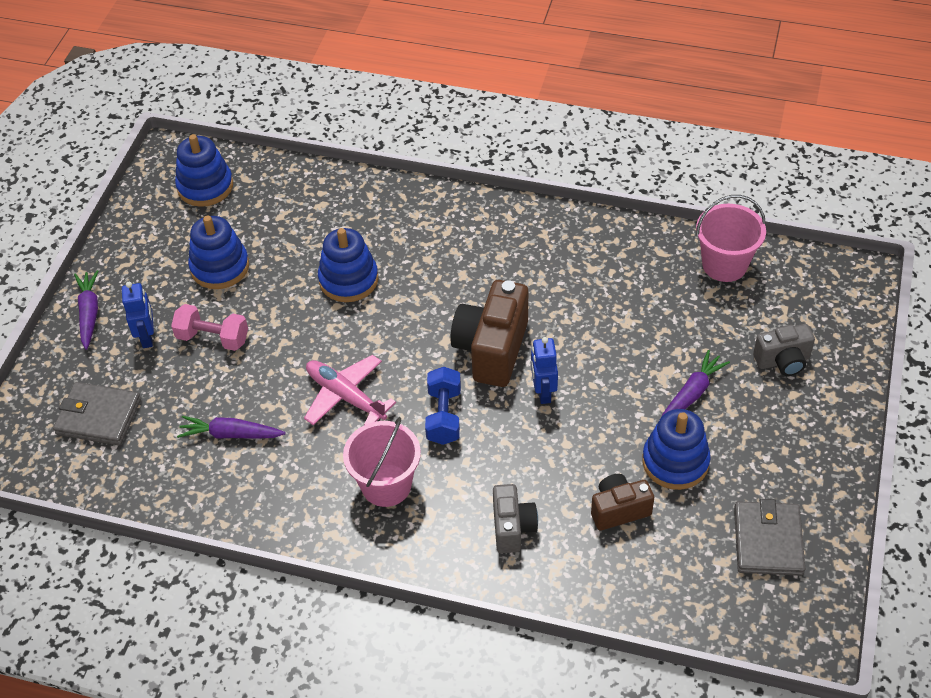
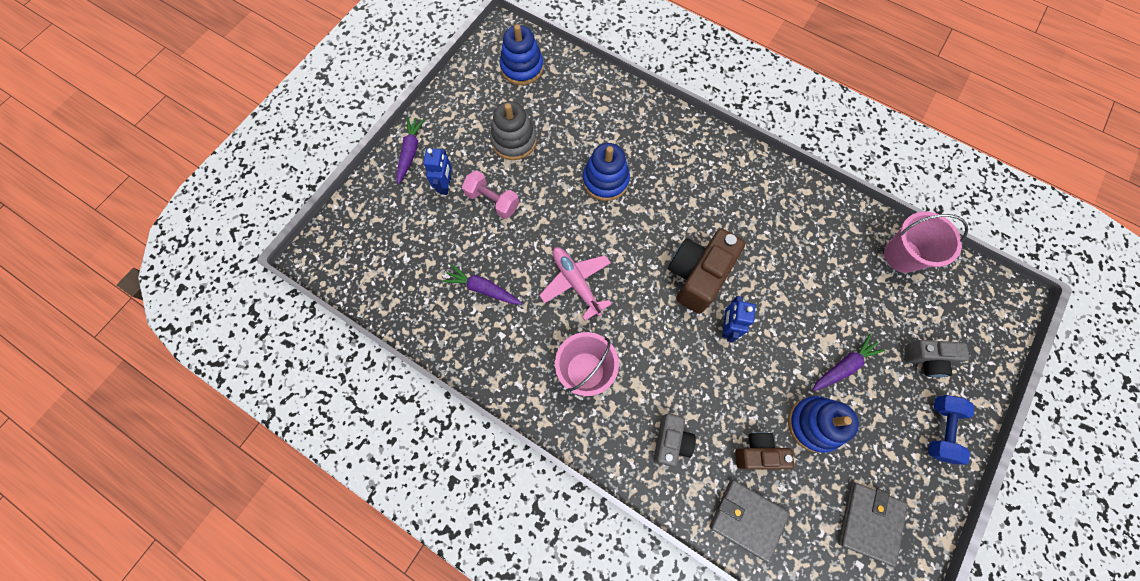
camera: 15 degrees right, 20 degrees up
grey wallet [53,382,141,446] -> grey wallet moved to [710,480,790,563]
blue stacking toy [188,216,249,289] -> grey stacking toy [490,101,537,160]
blue dumbbell [425,367,461,445] -> blue dumbbell moved to [929,395,974,465]

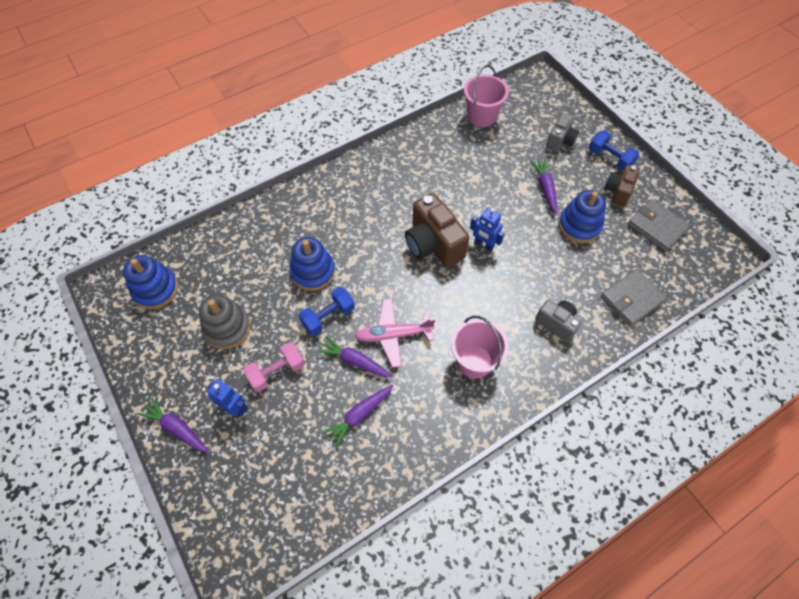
camera: 65 degrees left, 10 degrees down
brown camera [735,432,794,470] -> brown camera moved to [605,165,640,207]
none -> blue dumbbell [298,287,355,336]
none -> purple carrot [317,336,393,377]

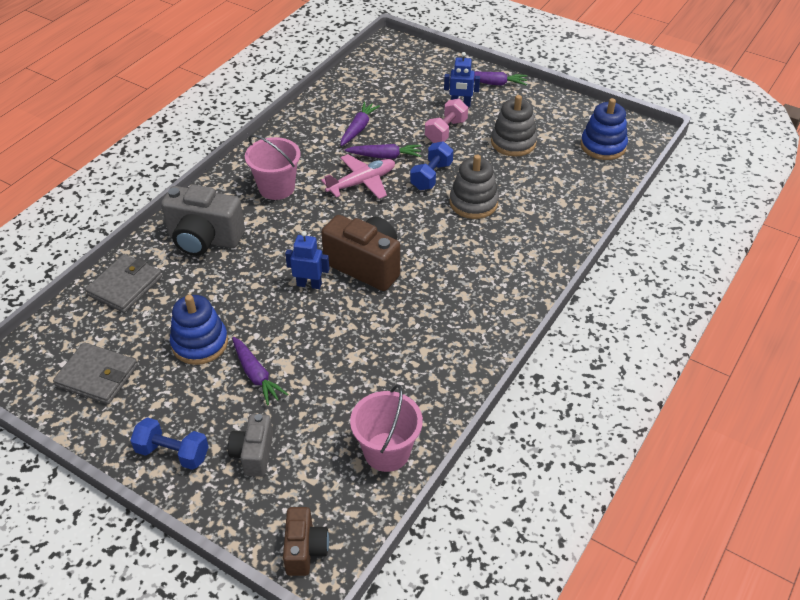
camera: 155 degrees right, 15 degrees down
blue stacking toy [289,237,335,291] -> grey stacking toy [450,154,499,219]
grey camera [535,300,582,342] -> grey camera [161,185,245,256], size x1.70
brown camera [605,165,640,207] -> brown camera moved to [283,507,329,576]

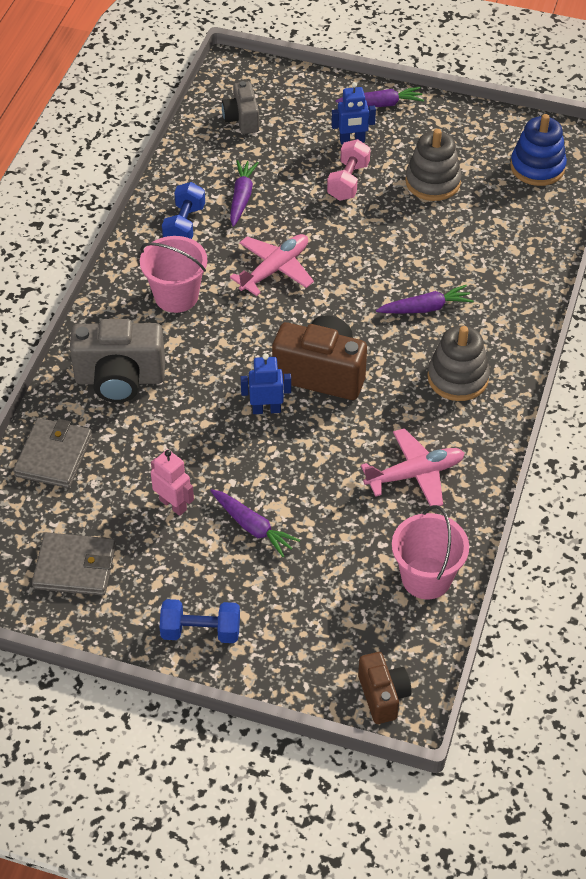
camera: 15 degrees left, 5 degrees up
blue stacking toy [170,295,228,365] -> pink robot [151,450,194,516]
grey camera [228,414,273,477] -> grey camera moved to [222,81,259,134]
purple carrot [345,144,421,159] -> purple carrot moved to [376,285,474,313]
blue dumbbell [410,141,453,190] -> blue dumbbell moved to [162,182,205,239]
grey stacking toy [450,154,499,219] -> grey stacking toy moved to [428,326,490,401]
none -> pink plane [361,428,465,506]

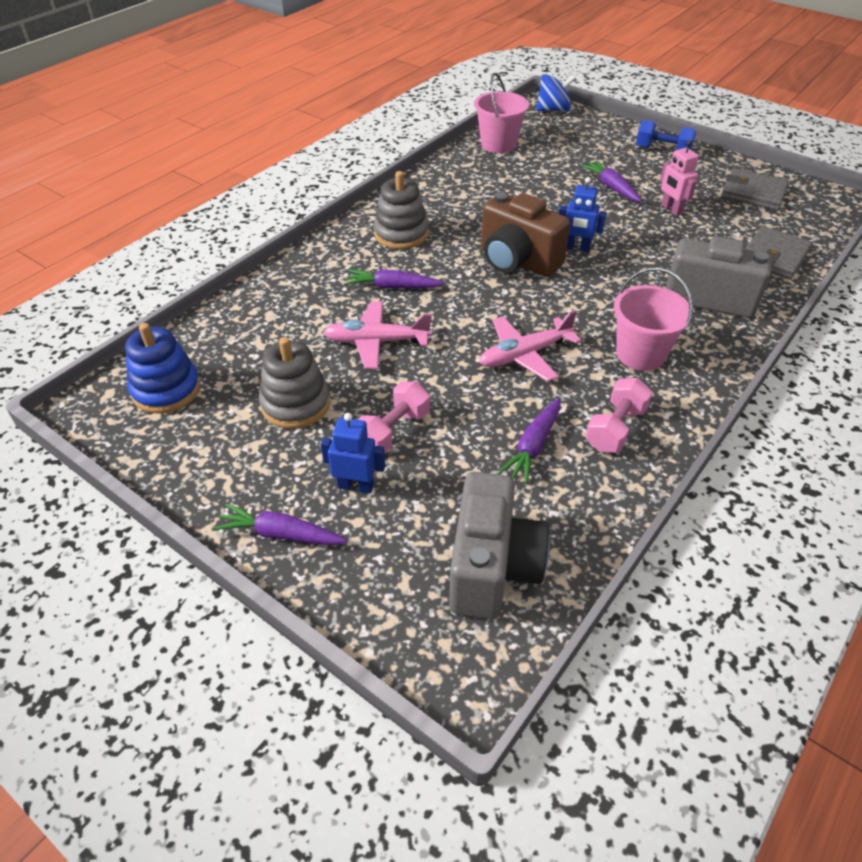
camera: 160 degrees left, 5 degrees down
blue dumbbell [162,182,205,239] -> pink dumbbell [586,378,653,452]
grey camera [222,81,259,134] -> grey camera [449,472,550,619], size x1.70
brown camera [358,652,412,724] -> blue spinning top [536,74,576,112]
pink plane [361,428,465,506] -> pink plane moved to [323,302,432,369]

